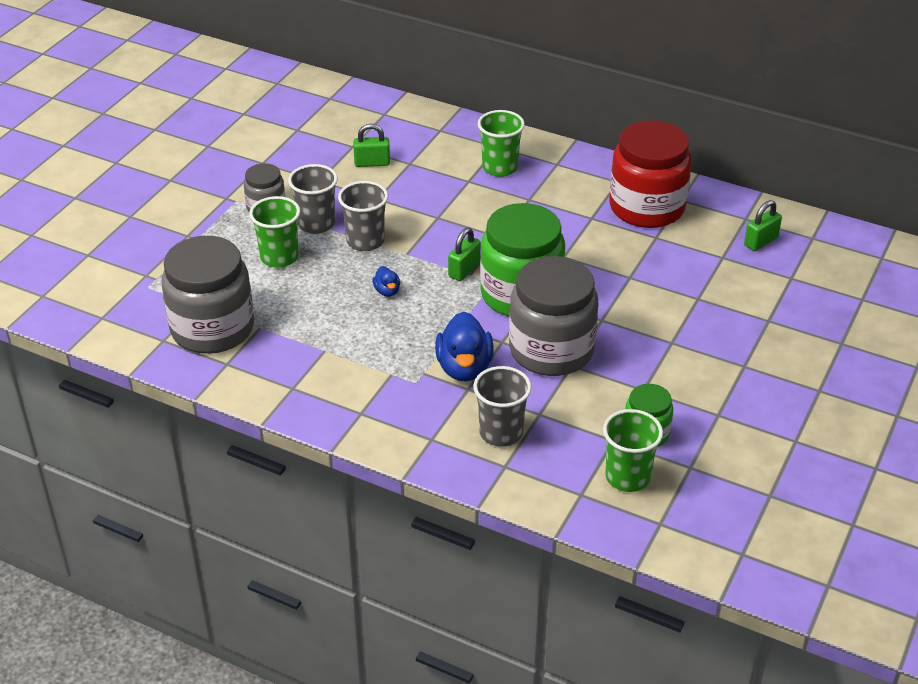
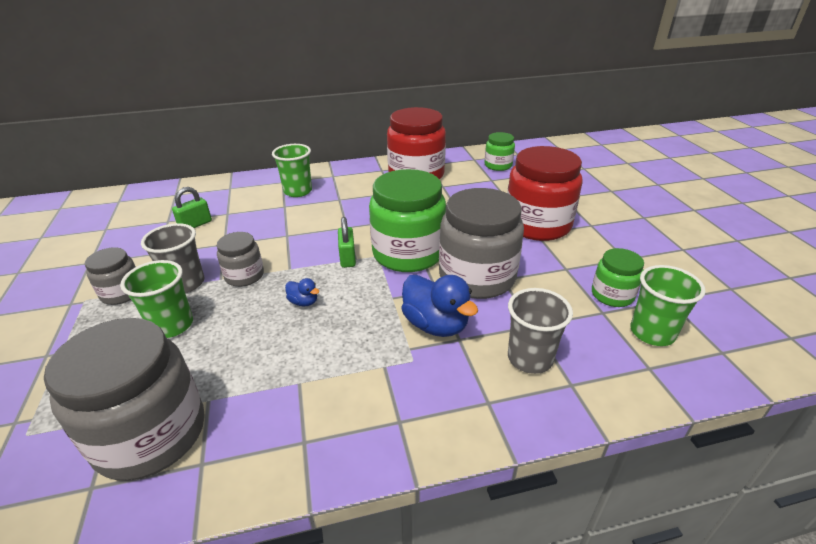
camera: 40 degrees left, 5 degrees down
grey cup [338,181,388,251] -> grey jar [217,232,264,287]
green padlock [744,200,782,251] -> green jar [484,132,515,171]
none -> red jar [507,146,583,241]

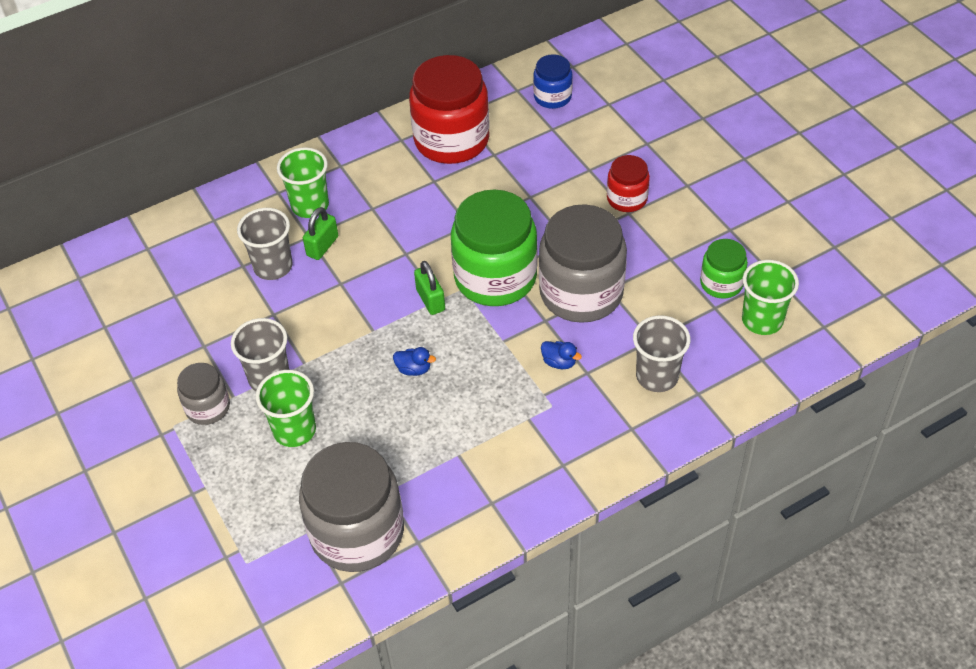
camera: 15 degrees left, 15 degrees up
green padlock [172,187,212,228] -> green padlock moved to [303,207,338,260]
grey jar [217,232,264,287] -> none
blue duck [401,275,478,337] -> blue duck [541,341,582,369], size x0.49
green jar [484,132,515,171] -> blue jar [533,54,573,109]
red jar [507,146,583,241] -> red jar [607,155,650,212], size x0.52
none -> grey cup [237,208,292,280]

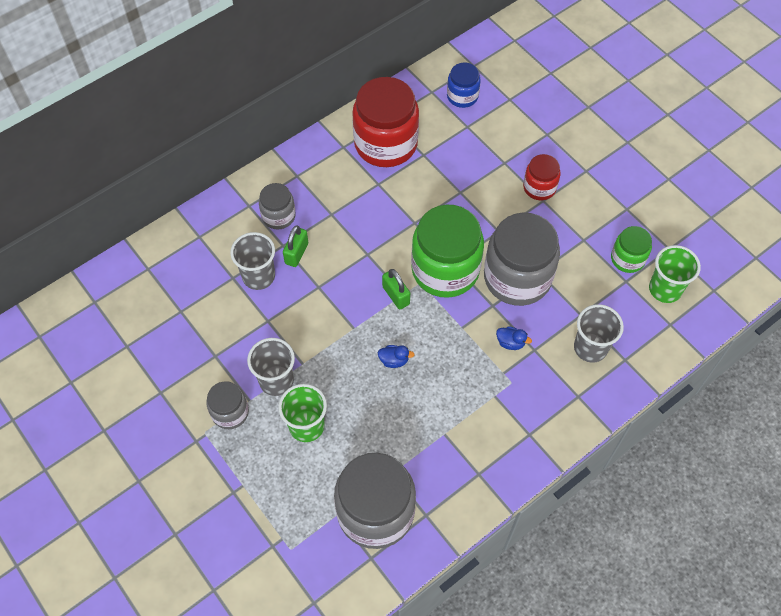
camera: 10 degrees left, 10 degrees up
green cup [277,147,329,218] -> grey jar [259,183,296,230]

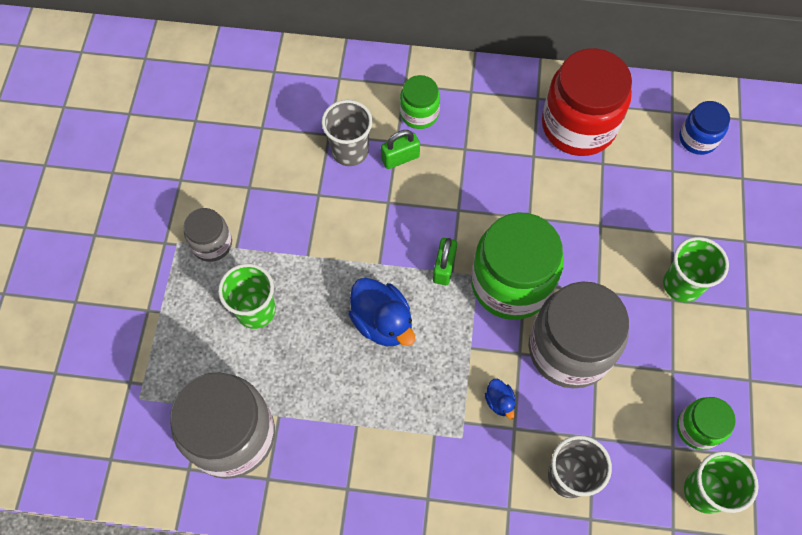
camera: 45 degrees right, 5 degrees up
grey cup [247,338,295,396] -> none
grey jar [259,183,296,230] -> green jar [400,75,440,129]
blue duck [378,345,414,368] -> blue duck [348,278,415,346], size x2.05
red jar [523,154,561,200] -> green cup [663,237,729,302]

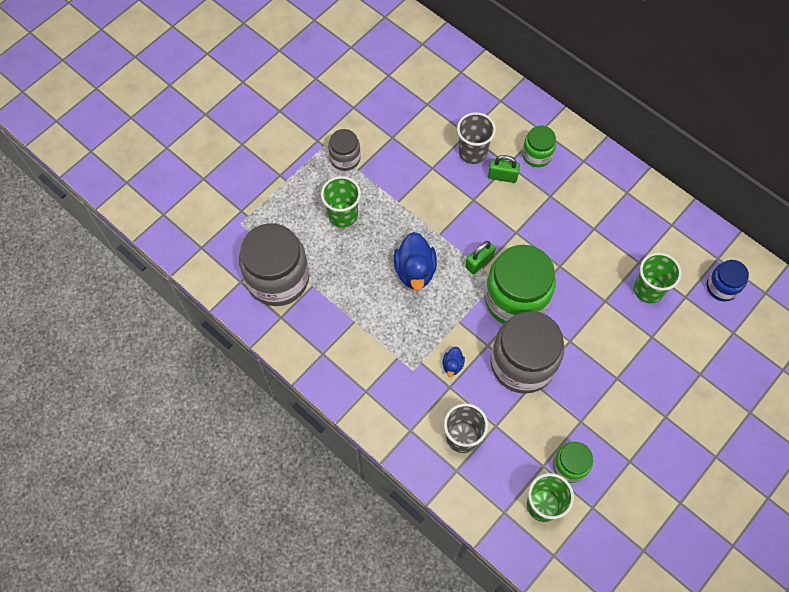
camera: 35 degrees right, 0 degrees up
red jar [542,48,632,156] -> none
green cup [663,237,729,302] -> green cup moved to [634,252,682,303]

